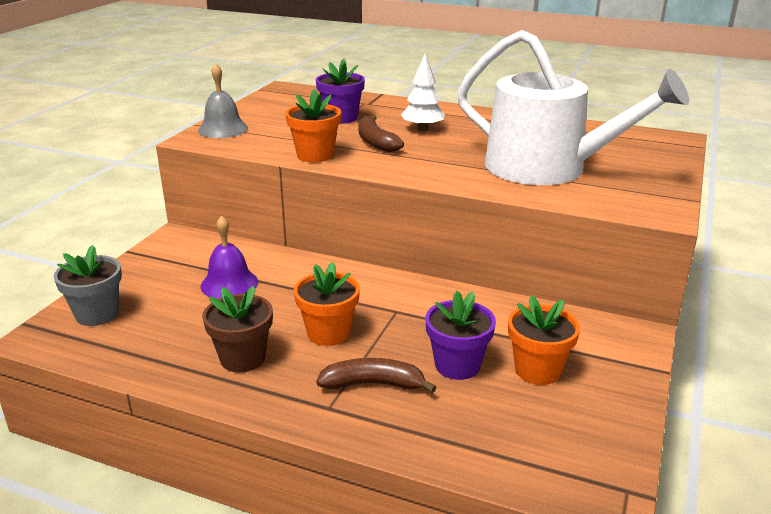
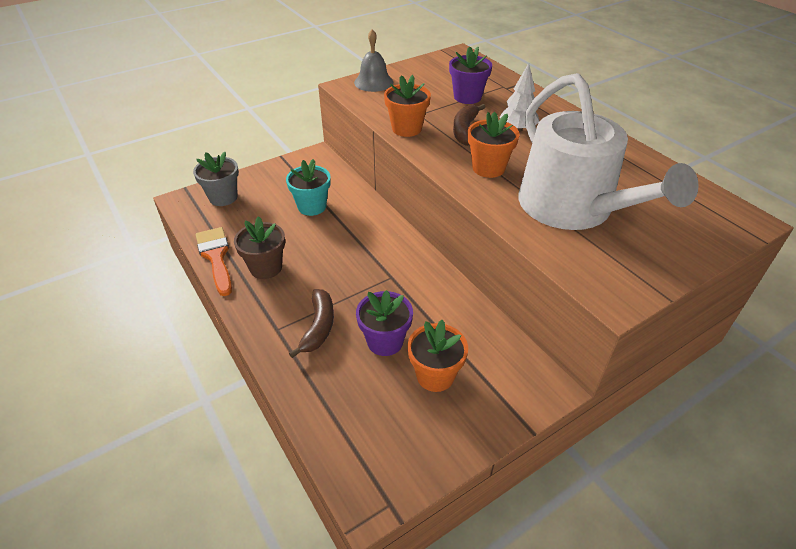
camera: 35 degrees right, 15 degrees up
purple bell [201,215,258,299] -> turquoise flower pot [286,159,331,216]
orange flower pot [294,262,360,346] -> orange flower pot moved to [468,112,520,178]
brown banana [316,358,437,393] -> brown banana turned 60 degrees clockwise [289,289,334,358]
none -> orange brush [196,227,232,296]

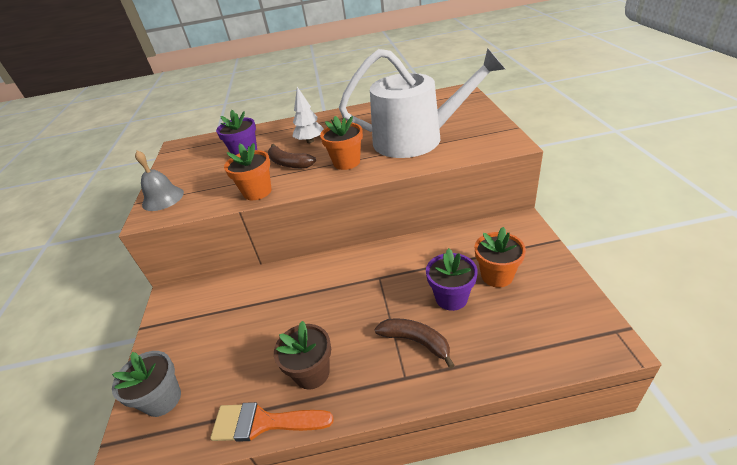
camera: 60 degrees left, 5 degrees down
turquoise flower pot [286,159,331,216] -> none

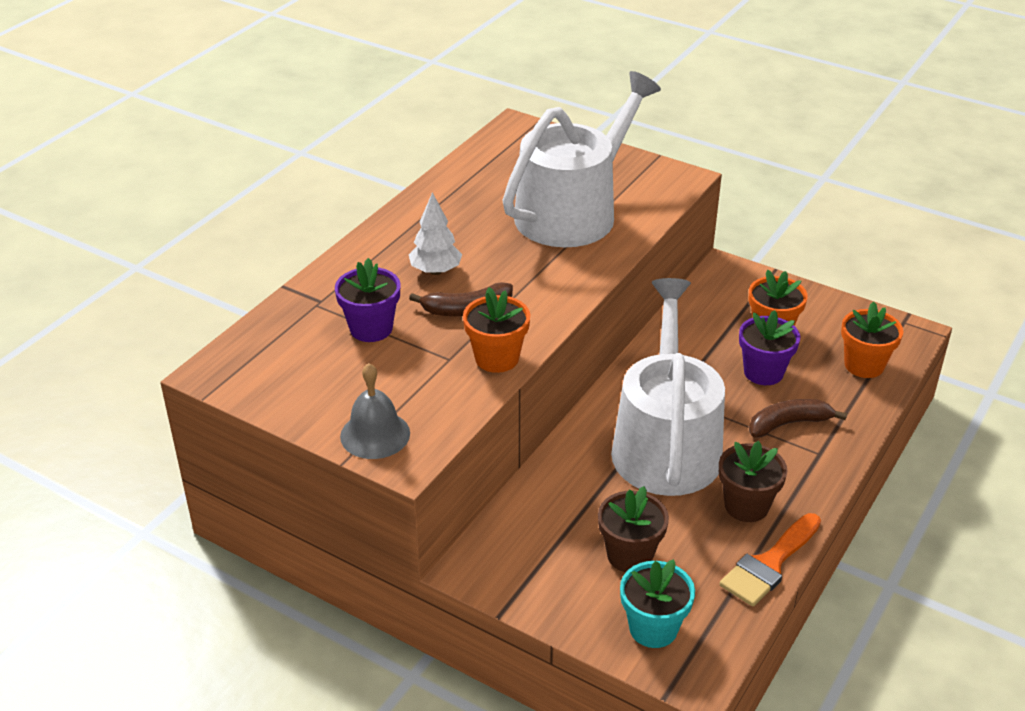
camera: 55 degrees left, 0 degrees up
grey flower pot [112,351,181,417] -> turquoise flower pot [620,559,695,648]
orange flower pot [320,116,363,170] -> orange flower pot moved to [841,301,904,378]
none -> brown flower pot [598,486,669,572]
none -> white watering can [611,278,725,496]

